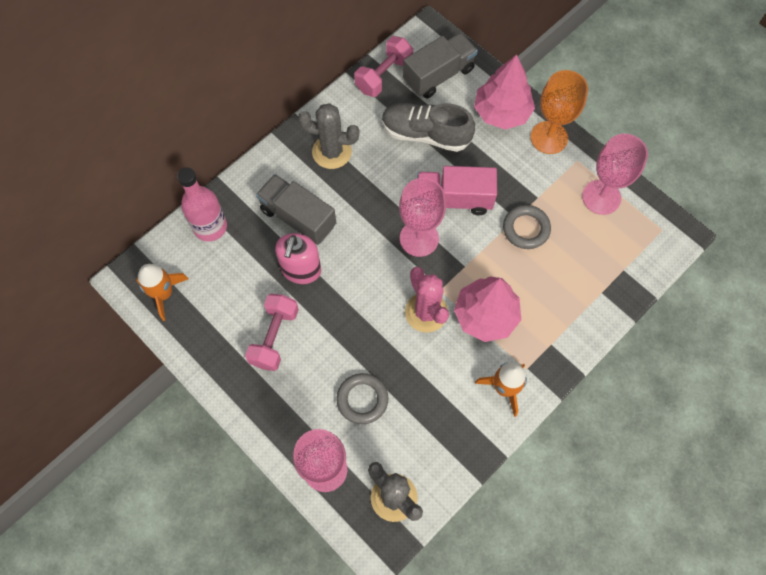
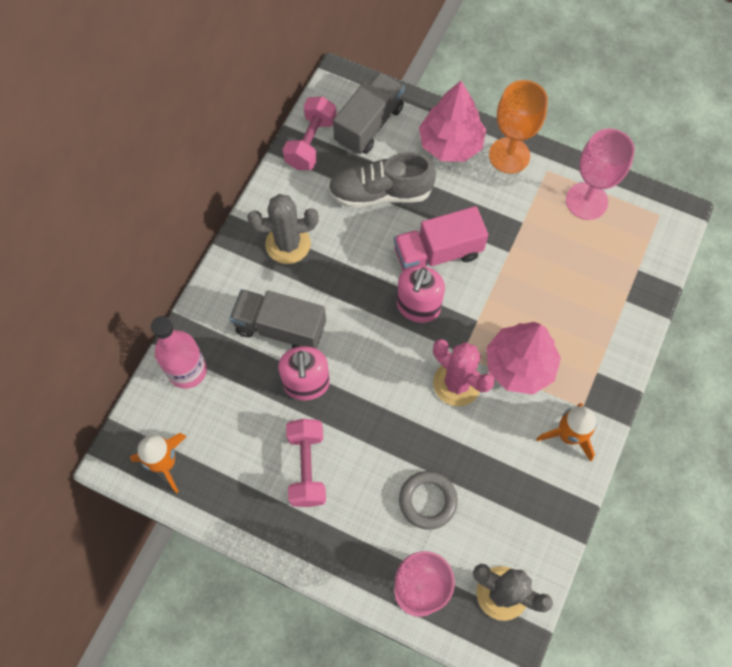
camera: 20 degrees left, 0 degrees up
pink goblet [399,178,446,257] -> pink soap dispenser [397,266,445,323]
grey ring [503,205,551,249] -> none

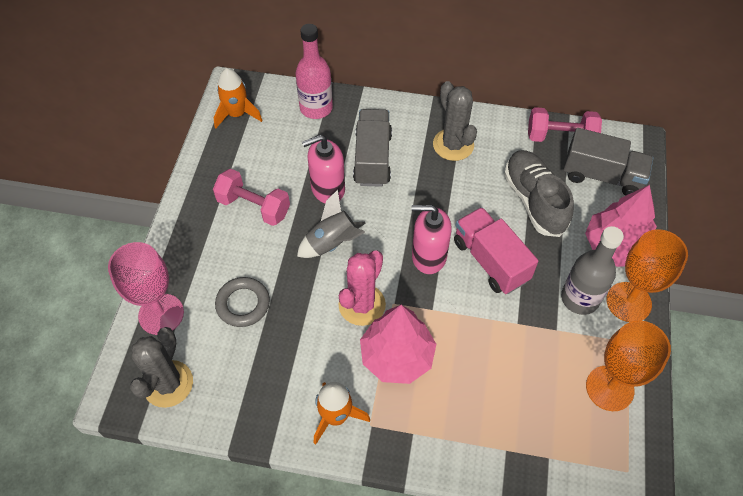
camera: 75 degrees right, 10 degrees down
pink dumbbell [286,419,326,507] -> pink dumbbell turned 45 degrees clockwise [213,169,290,226]
pink goblet [566,129,635,220] -> orange goblet [586,321,671,411]
none -> grey rocket [297,190,366,258]
none -> grey bottle [561,226,624,315]

